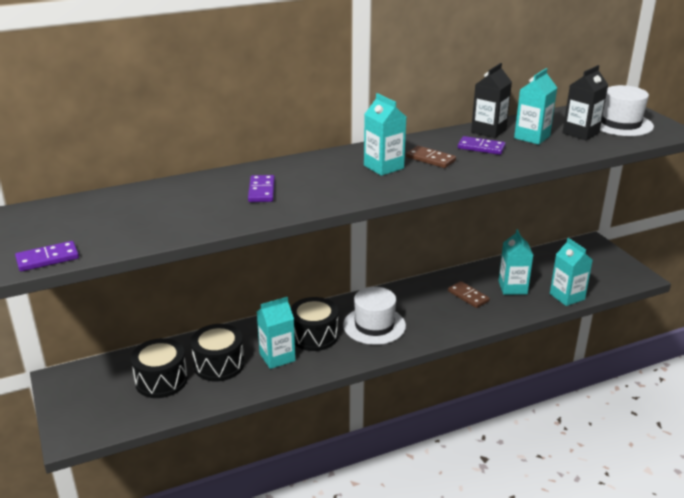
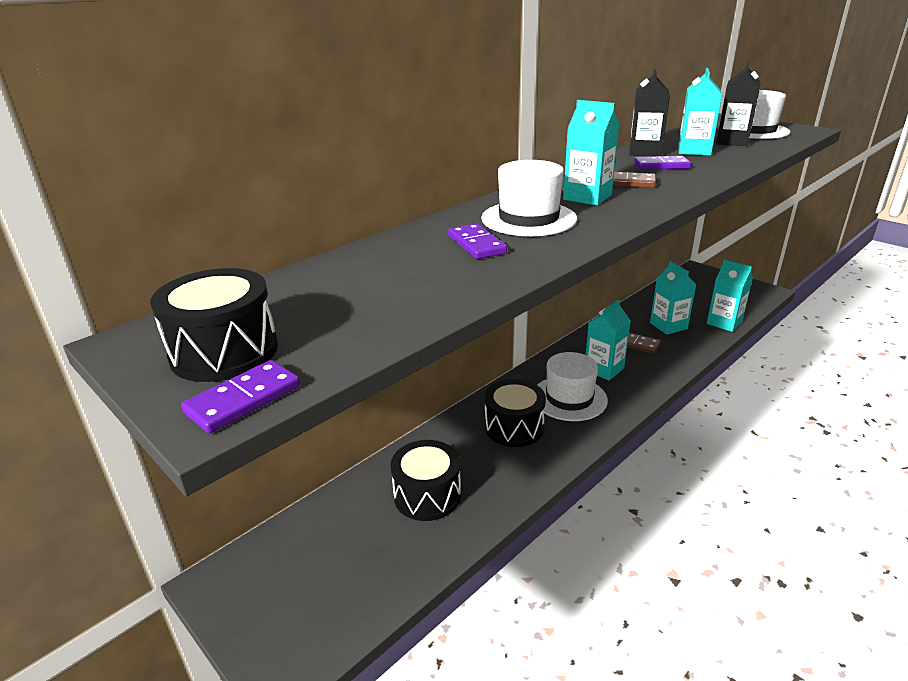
camera: 20 degrees left, 0 degrees up
black drum [131,338,188,398] -> black drum moved to [150,268,278,382]
turquoise carton [257,297,295,369] -> turquoise carton moved to [586,299,631,381]
none -> white hat [481,160,577,236]

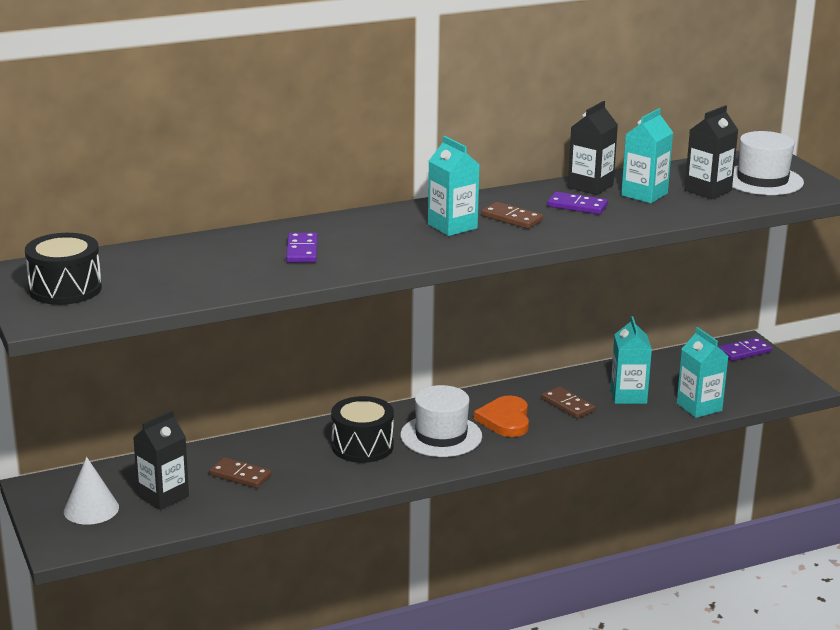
camera: 20 degrees right, 5 degrees down
purple domino [181,360,300,433] -> purple domino moved to [719,337,772,361]
black drum [390,440,461,521] -> brown domino [209,457,271,488]
white hat [481,160,577,236] -> none
turquoise carton [586,299,631,381] -> orange heart [474,395,529,437]
none -> white cone [64,457,119,525]
none -> black carton [133,410,189,510]

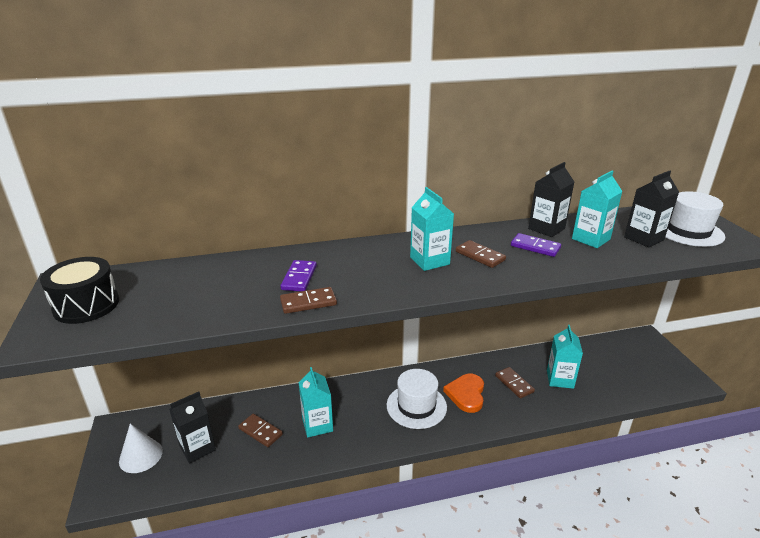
camera: 10 degrees right, 5 degrees up
black drum [331,396,394,463] -> none
turquoise carton [677,327,728,418] -> turquoise carton moved to [298,367,333,437]
purple domino [719,337,772,361] -> none
none -> brown domino [280,287,337,314]

